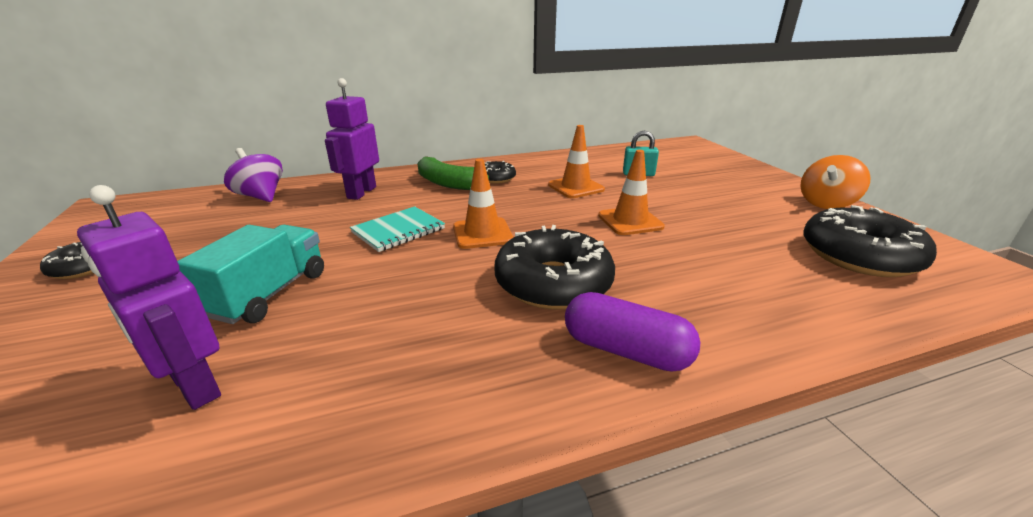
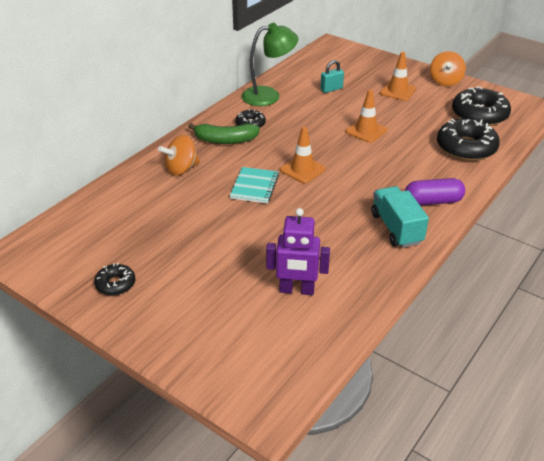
camera: 35 degrees left, 10 degrees up
turquoise truck [177,225,324,324] -> turquoise truck moved to [371,186,429,248]
purple spinning top [224,148,283,202] -> none
purple robot [325,78,379,200] -> orange spinning top [158,135,200,176]
black donut [494,225,615,310] -> black donut moved to [437,118,500,161]
orange traffic cone [548,125,605,198] -> orange traffic cone moved to [380,52,416,101]
none -> green lamp [241,23,298,106]

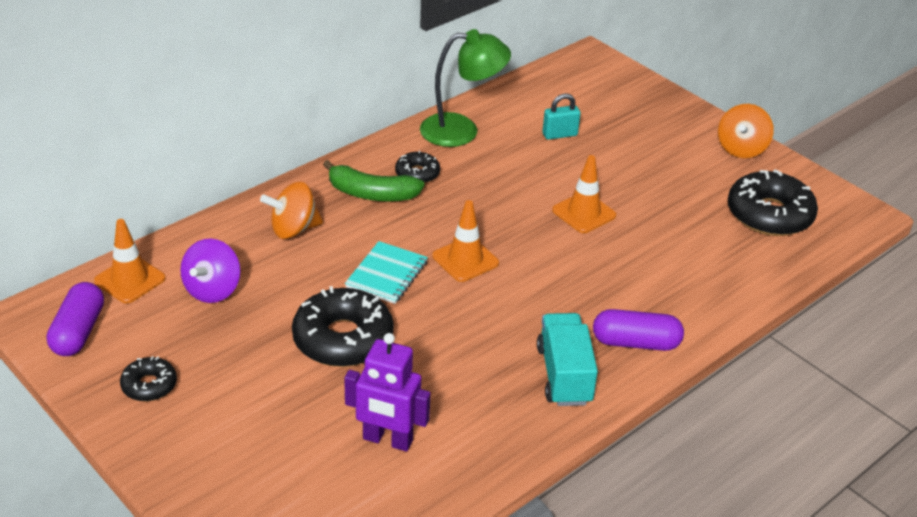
camera: 10 degrees right, 0 degrees up
orange traffic cone [380,52,416,101] -> orange traffic cone moved to [94,219,166,304]
black donut [437,118,500,161] -> black donut moved to [292,286,394,367]
none -> purple capsule [47,282,104,356]
none -> purple spinning top [180,238,241,303]

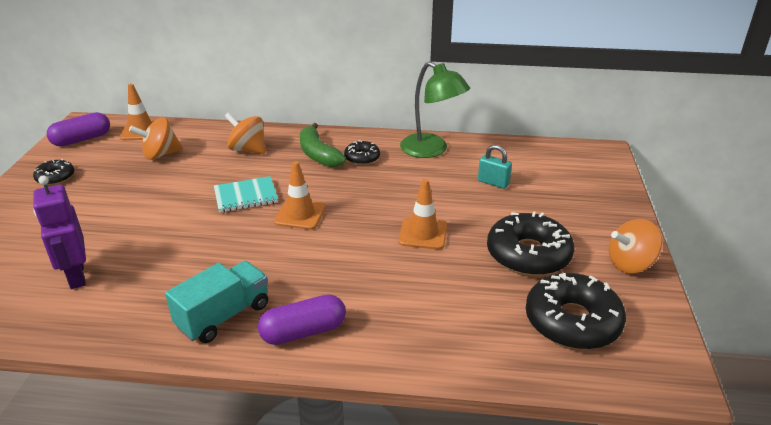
camera: 50 degrees right, 5 degrees down
purple spinning top [180,238,241,303] -> orange spinning top [129,117,183,160]
black donut [292,286,394,367] -> black donut moved to [487,211,574,276]
purple capsule [593,309,684,351] -> purple capsule turned 75 degrees counterclockwise [258,294,346,345]

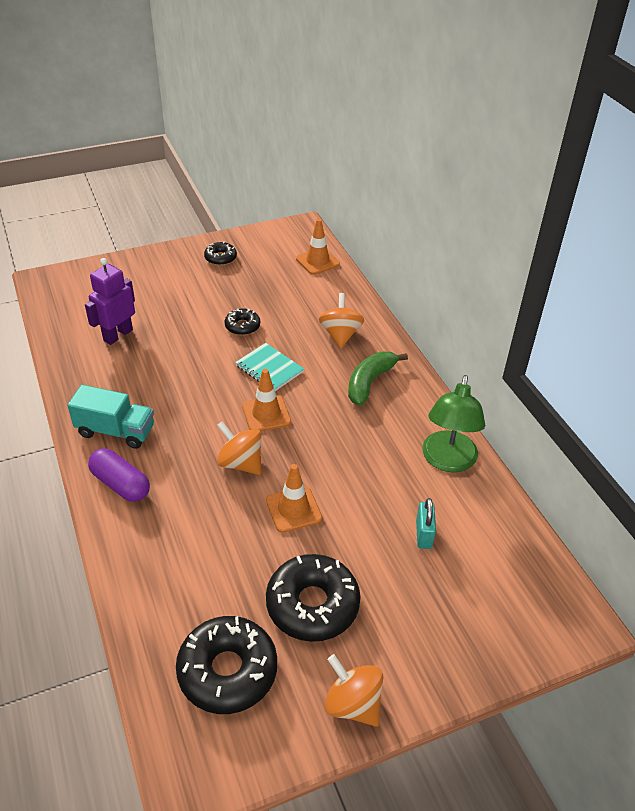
camera: 60 degrees right, 10 degrees up
purple capsule [47,112,110,147] -> none
orange spinning top [129,117,183,160] -> orange spinning top moved to [217,421,261,475]
black donut [344,140,380,165] -> black donut moved to [224,308,260,335]

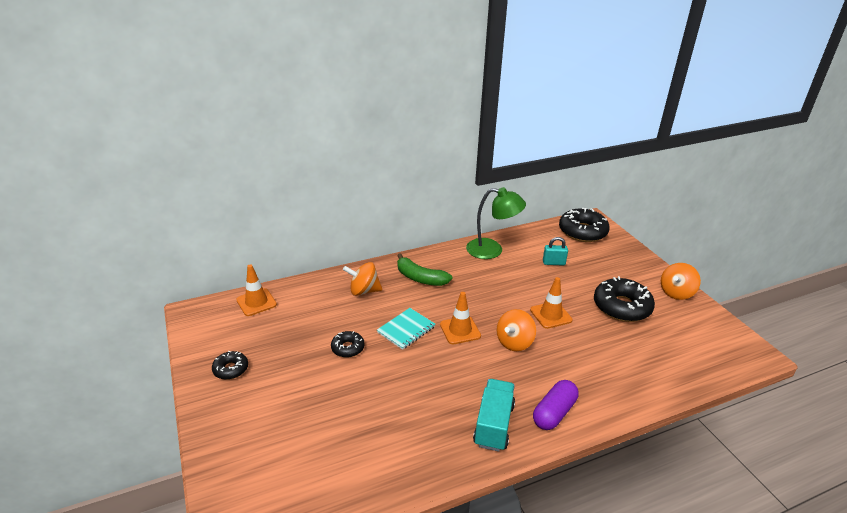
camera: 90 degrees left, 10 degrees down
purple robot [85,258,135,345] -> none
black donut [176,616,277,714] -> black donut moved to [559,208,610,242]

